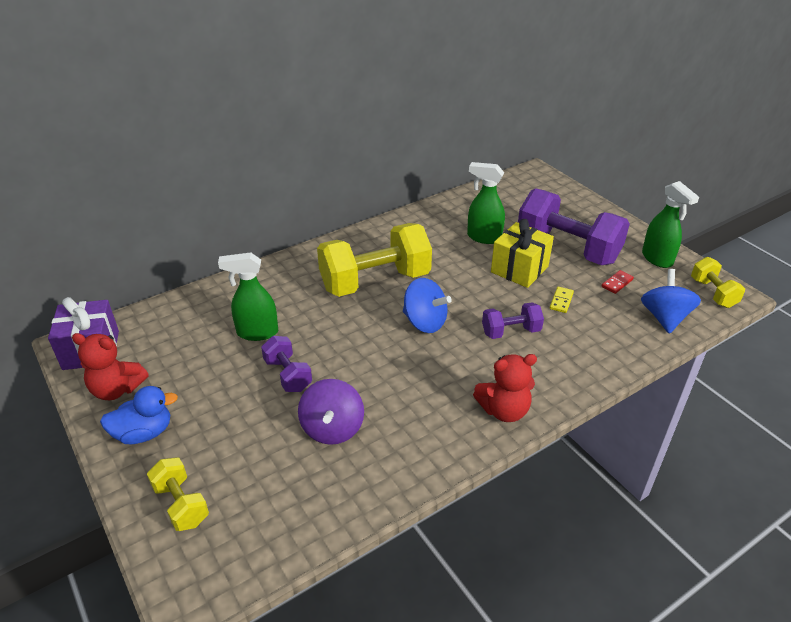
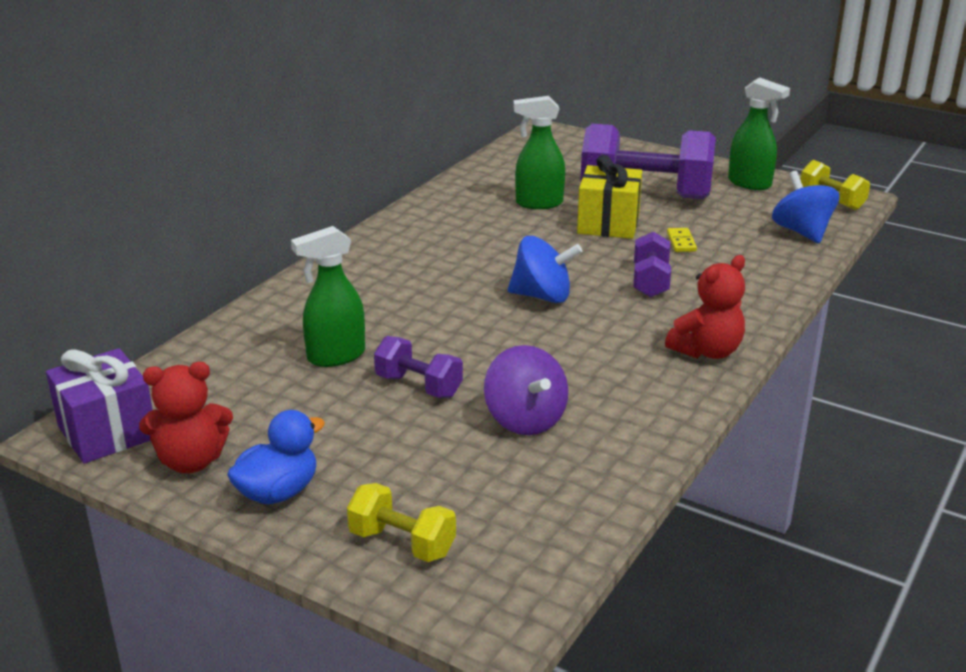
camera: 25 degrees left, 10 degrees down
yellow dumbbell [317,223,432,297] -> none
purple dumbbell [482,302,544,339] -> purple dumbbell turned 45 degrees counterclockwise [633,232,671,297]
red domino [602,270,634,294] -> none

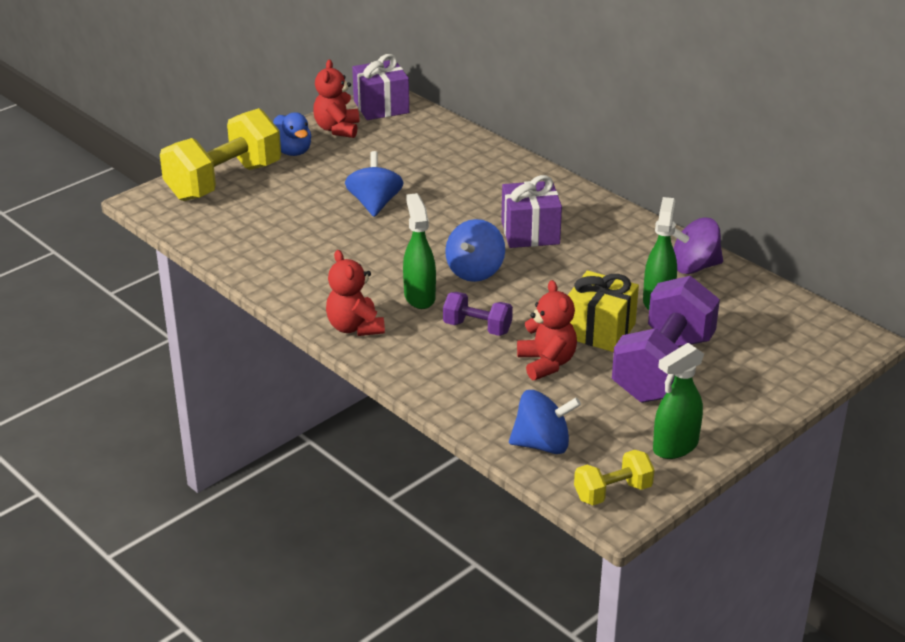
camera: 105 degrees right, 5 degrees up
green spray bottle [291,226,365,367] -> green spray bottle moved to [403,193,436,309]
yellow dumbbell [347,483,456,562] -> yellow dumbbell [160,108,281,201], size x2.03
purple dumbbell [374,336,463,398] -> blue spinning top [345,151,404,217]
purple spinning top [484,345,568,435] -> purple spinning top moved to [672,218,723,274]
yellow domino [667,228,697,252] -> red teddy bear [517,280,577,380]
none -> purple gift [501,175,562,248]

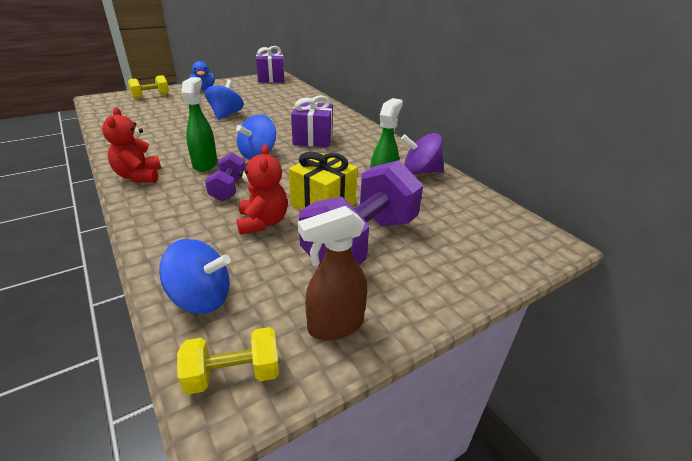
camera: 10 degrees right, 0 degrees up
yellow dumbbell [160,108,281,201] -> yellow dumbbell [128,75,169,99], size x0.49
red teddy bear [313,60,359,138] -> none
purple dumbbell [443,292,513,336] -> purple dumbbell turned 60 degrees clockwise [205,153,246,201]
green spray bottle [653,343,704,459] -> brown spray bottle [298,206,367,341]

